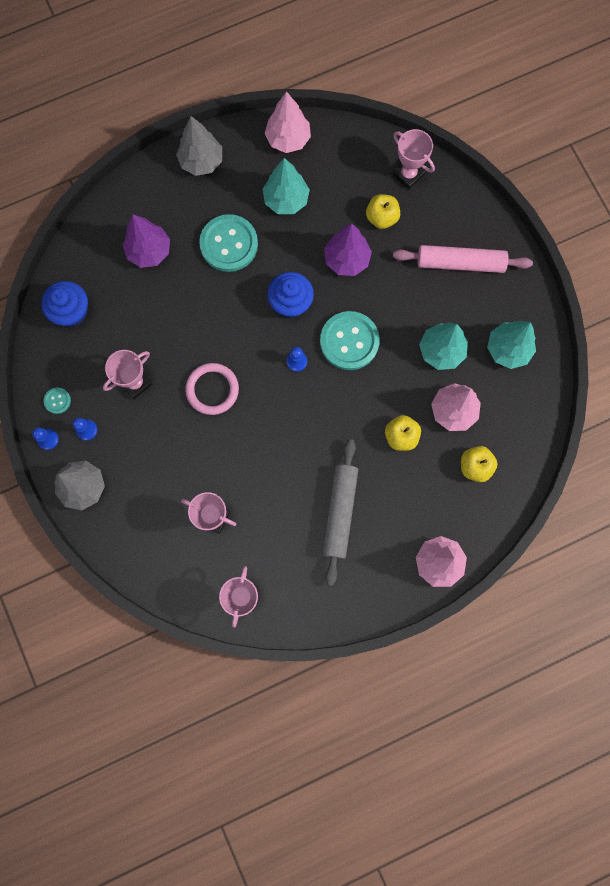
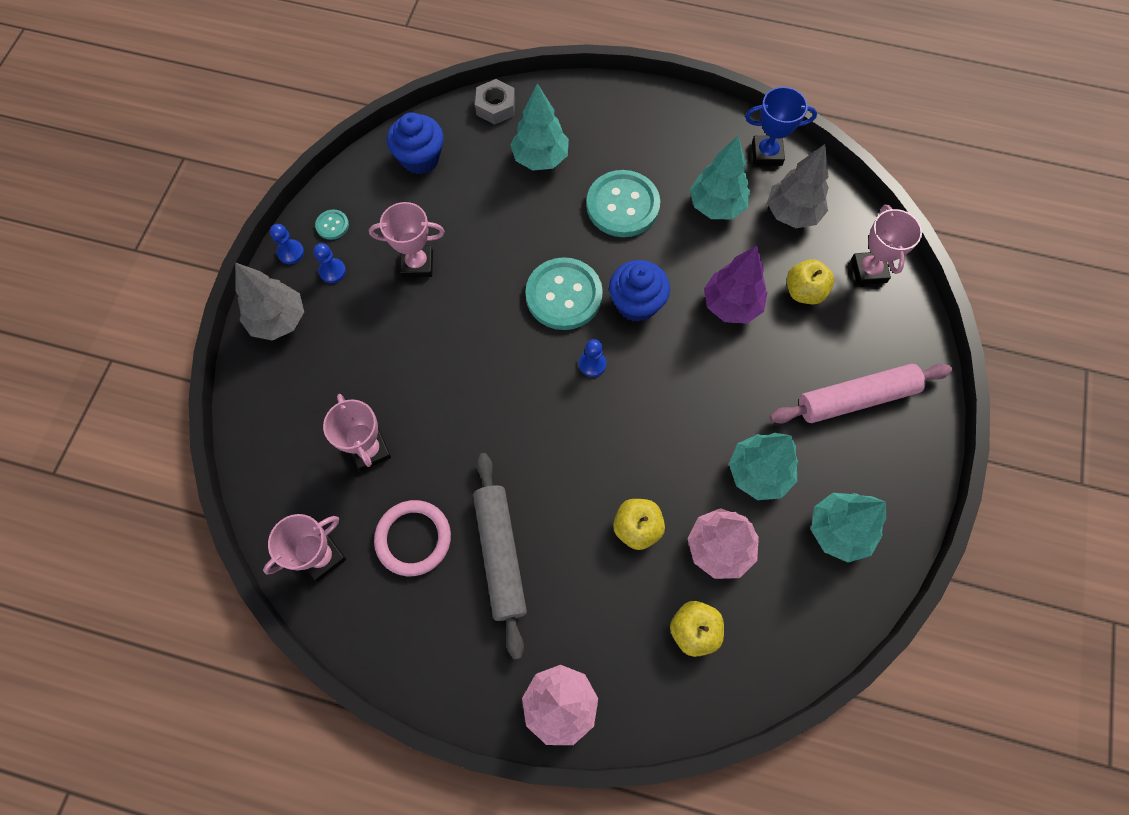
camera: 40 degrees right, 10 degrees down
purple tree [123,215,170,268] -> turquoise tree [510,83,569,170]
grey tree [176,116,222,176] -> grey tree moved to [767,144,829,228]
pink ring [185,363,239,415] -> pink ring moved to [374,500,451,576]
pink tree [264,91,311,153] -> blue trophy [745,87,817,166]
turquoise button [320,311,380,370] -> turquoise button moved to [525,257,603,330]
grey rolling pin [323,439,358,586] -> grey rolling pin turned 60 degrees counterclockwise [473,453,527,660]
pink rolling pin [393,245,533,273] -> pink rolling pin turned 60 degrees counterclockwise [769,364,952,424]
none -> grey nut [475,79,515,125]

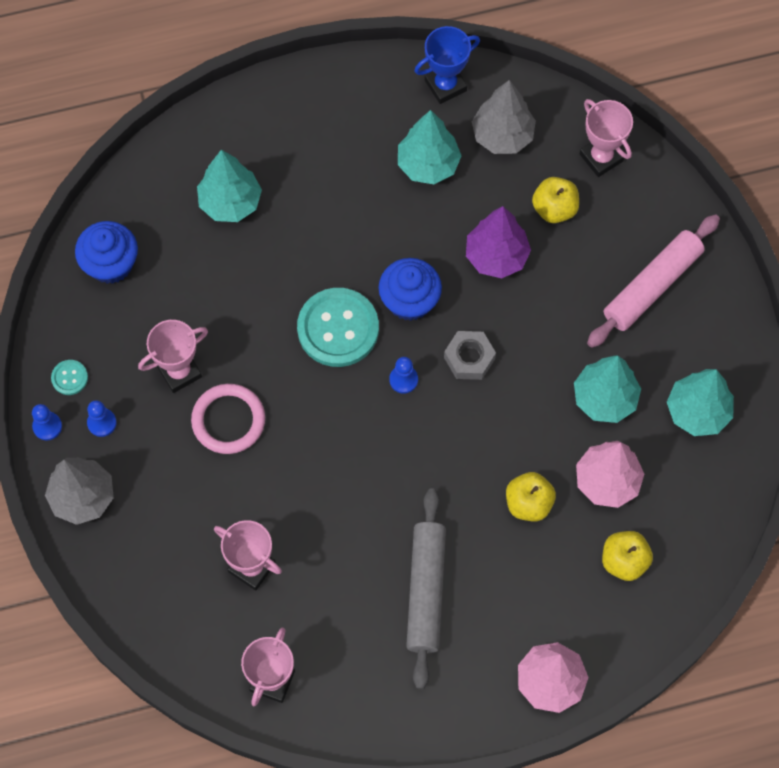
camera: 30 degrees left, 0 degrees up
pink ring [374,500,451,576] -> pink ring moved to [191,384,265,454]
grey rolling pin [473,453,527,660] -> grey rolling pin turned 45 degrees clockwise [406,488,446,689]
grey nut [475,79,515,125] -> grey nut moved to [444,331,496,380]
turquoise button [586,170,660,237] -> none

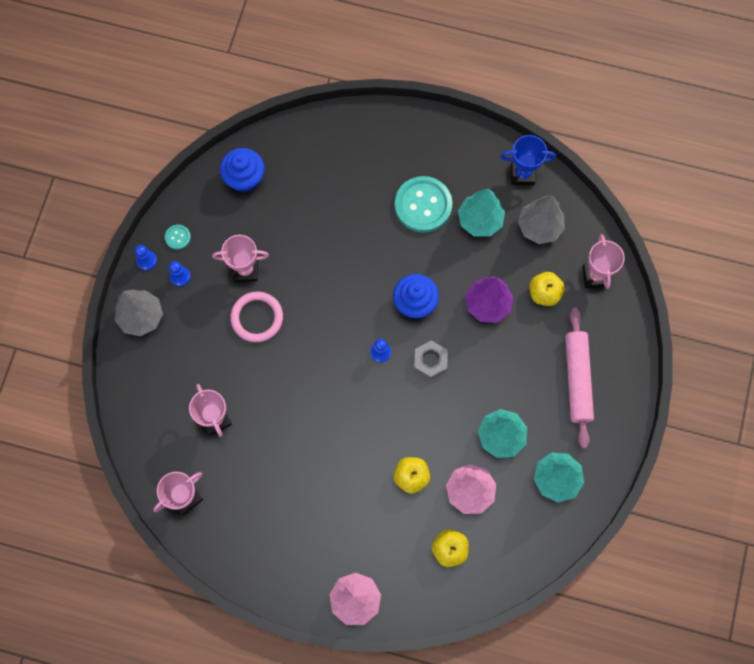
camera: 30 degrees right, 5 degrees up
turquoise tree [197,150,262,222] -> none
turquoise button [297,288,379,367] -> turquoise button moved to [395,176,452,233]
grey rolling pin [406,488,446,689] -> none
pink rolling pin [587,214,720,348] -> pink rolling pin turned 75 degrees counterclockwise [565,308,594,449]

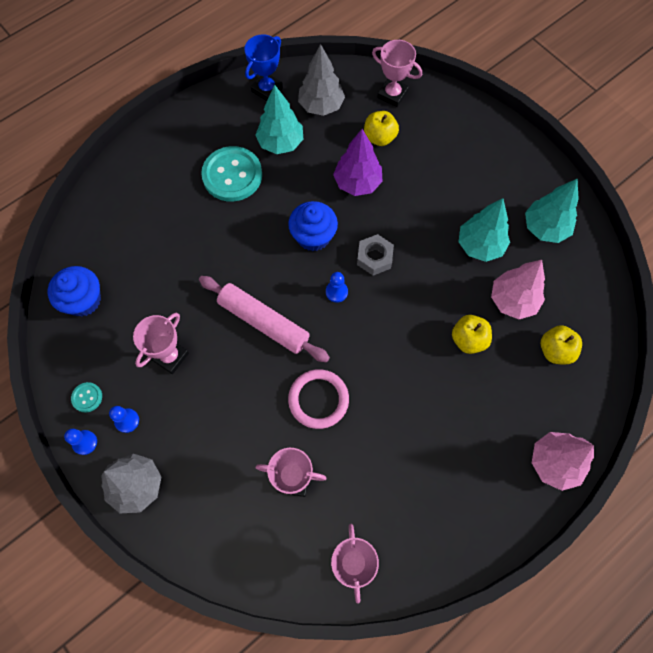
camera: 55 degrees left, 5 degrees down
pink ring [230,292,283,342] -> pink ring moved to [288,369,349,429]
pink rolling pin [565,308,594,449] -> pink rolling pin moved to [199,276,330,362]

